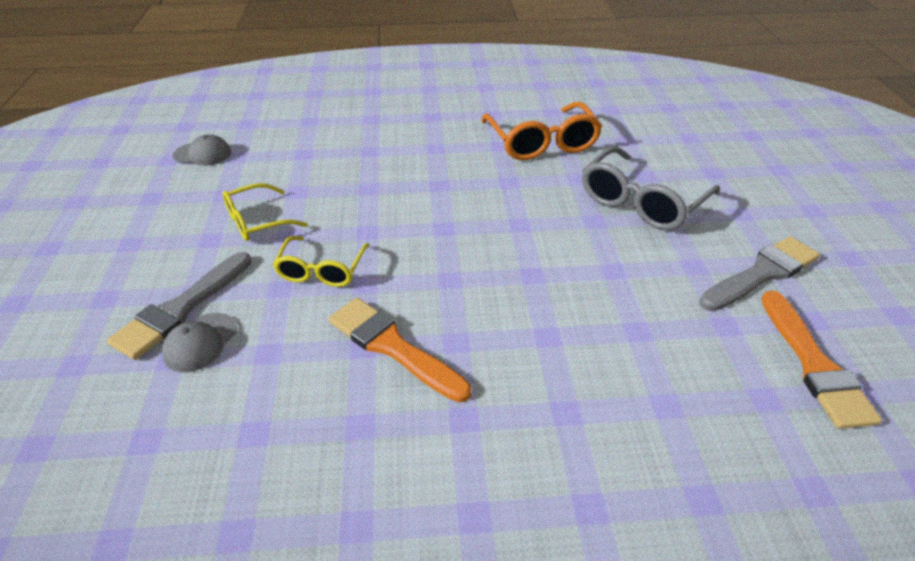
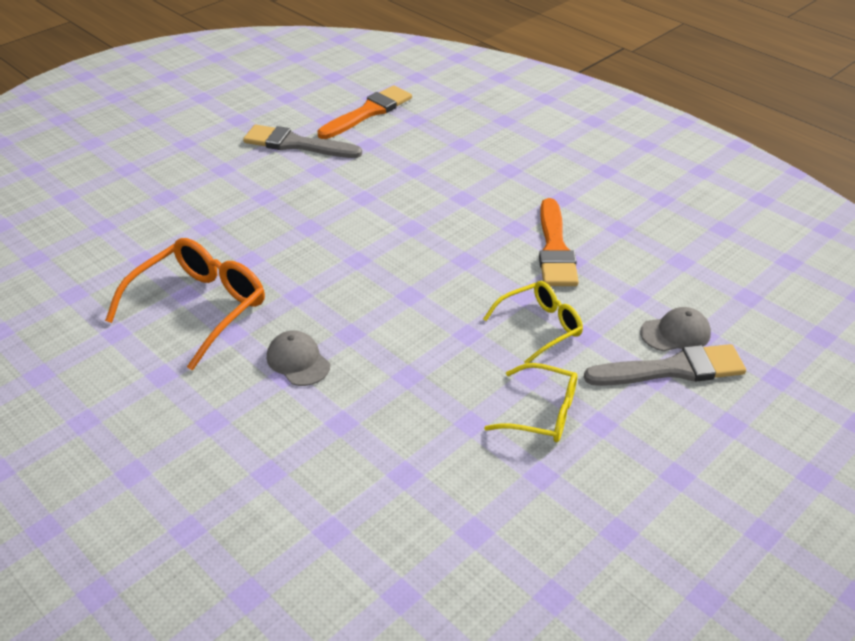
camera: 130 degrees left, 0 degrees up
grey cap [173,134,231,166] -> grey cap moved to [267,331,330,386]
grey glasses [582,147,720,230] -> none

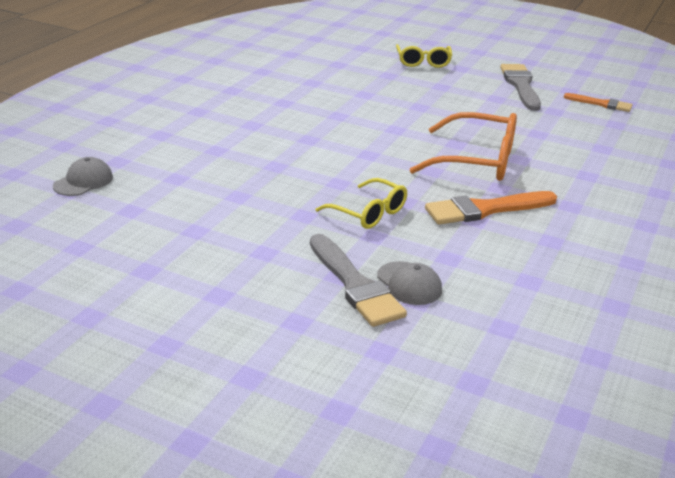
camera: 70 degrees right, 10 degrees down
orange glasses [105,238,265,370] -> orange glasses moved to [409,112,517,181]
grey cap [267,331,330,386] -> grey cap moved to [53,157,113,196]
orange brush [317,86,412,139] -> orange brush [564,93,633,112], size x0.61
yellow glasses [484,363,577,442] -> yellow glasses moved to [396,44,452,68]

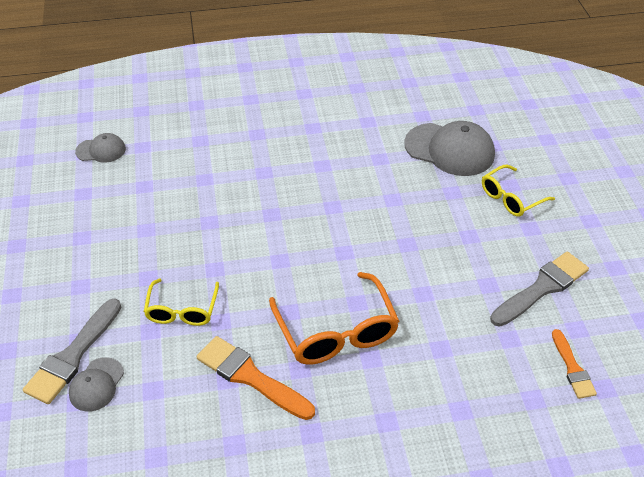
camera: 55 degrees right, 15 degrees up
none -> grey cap [404,121,495,176]

